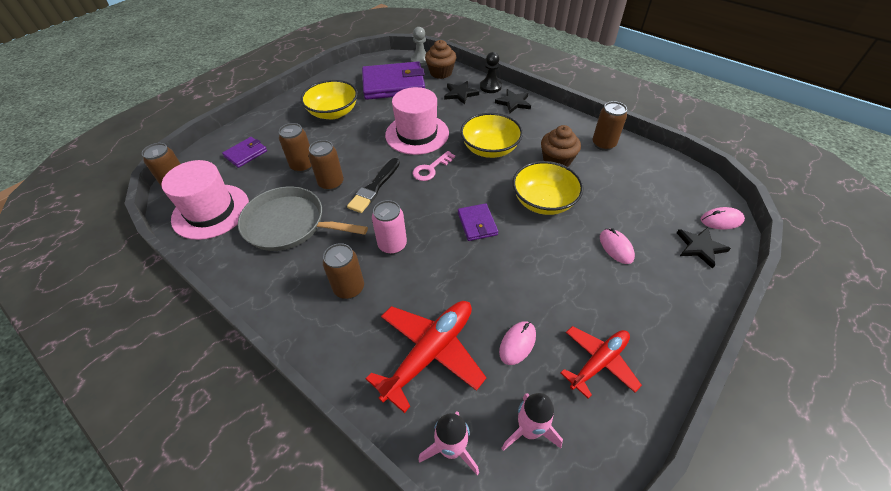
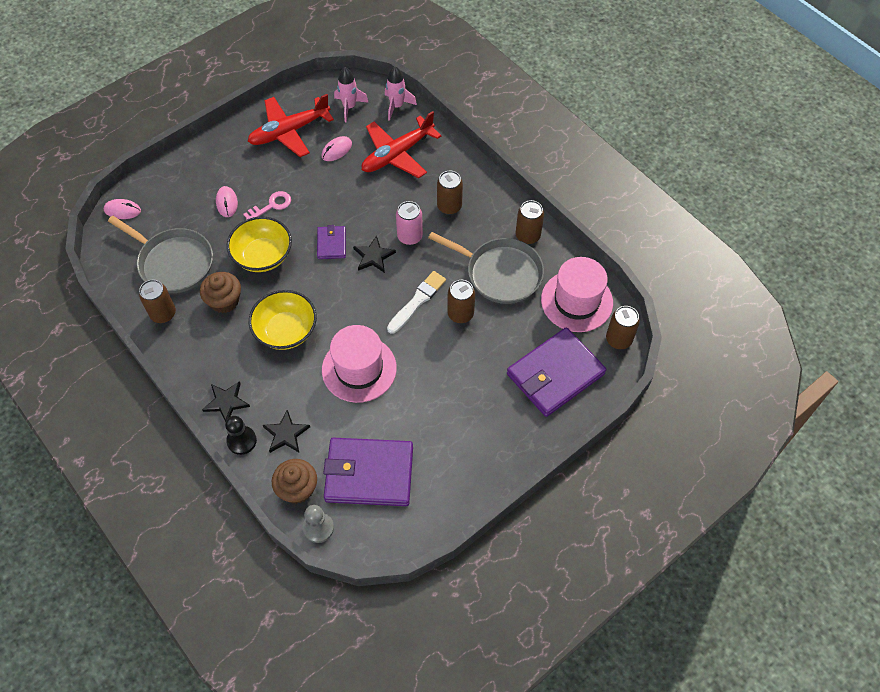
camera: 170 degrees left, 10 degrees up
purple wallet [222,137,267,168] -> purple wallet [507,327,606,417], size x2.04
brown can [279,123,312,173] -> brown can moved to [516,200,544,245]
yellow bowl [301,80,358,119] -> none
black brush [347,158,400,213] -> white brush [387,271,446,334]
pink key [413,151,455,181] -> pink key moved to [243,191,291,220]
red plane [560,326,642,399] -> red plane [248,94,334,157], size x1.50
black star [677,227,731,269] -> black star moved to [353,235,396,273]
none -> grey pan [108,216,213,293]

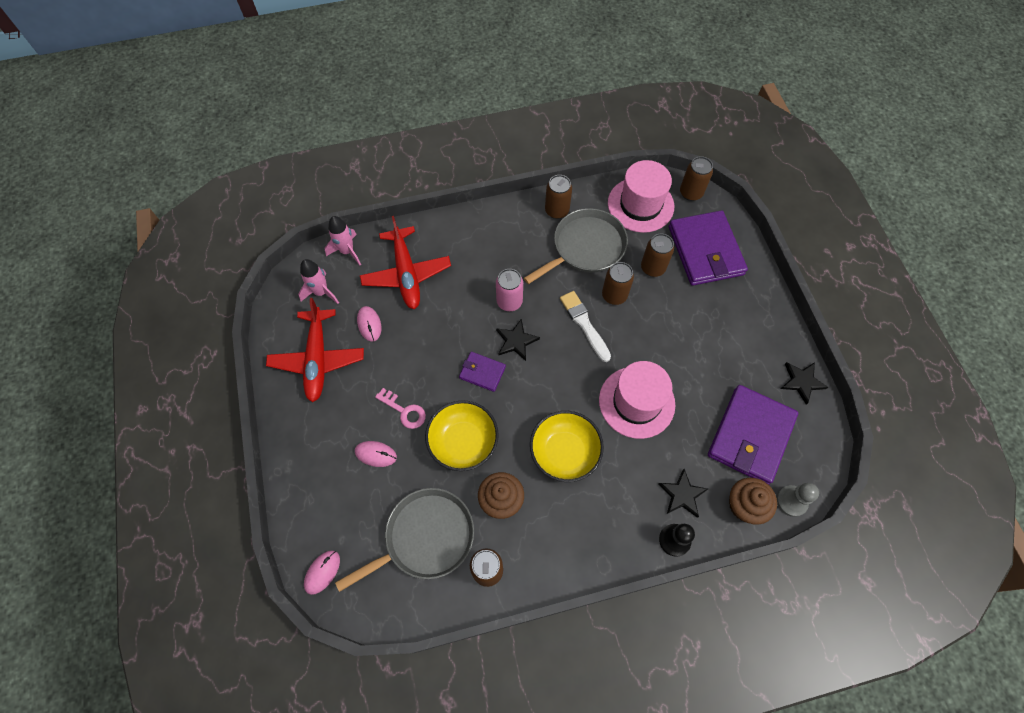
camera: 65 degrees left, 5 degrees up
black star [202,381,250,422] -> black star moved to [781,362,828,405]
pink key [243,191,291,220] -> pink key turned 135 degrees clockwise [375,388,426,429]
brown can [437,171,463,215] -> brown can moved to [641,234,674,277]

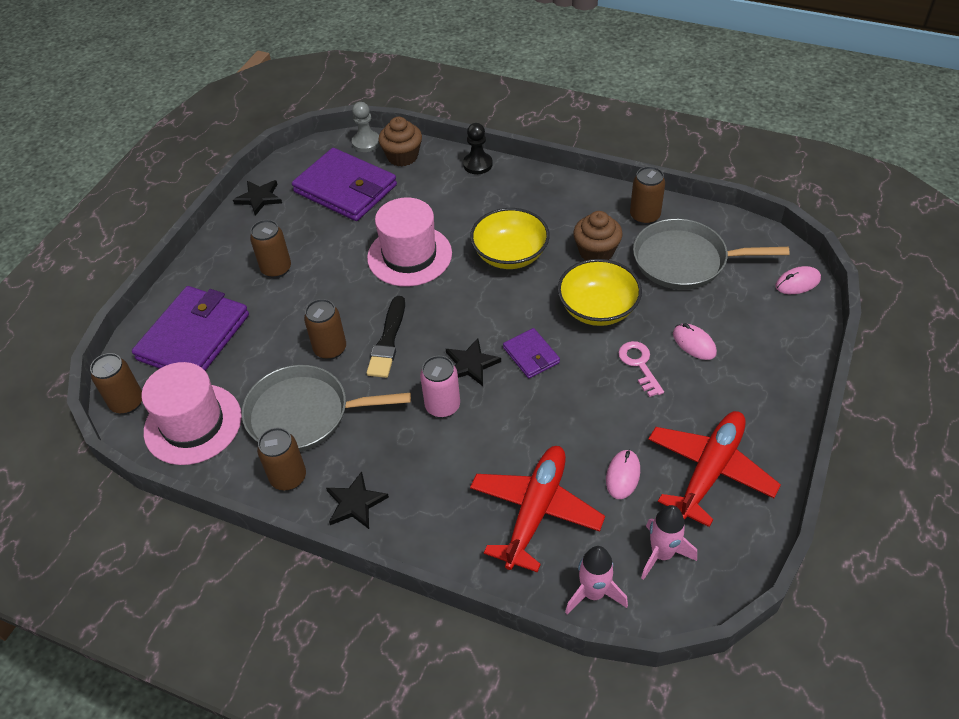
camera: 140 degrees left, 15 degrees down
white brush [560,291,611,362] -> black brush [367,296,405,378]
brown can [641,234,674,277] -> brown can moved to [250,220,291,278]
black star [658,469,708,518] -> black star moved to [326,471,389,529]
purple wallet [708,385,798,485] -> purple wallet turned 60 degrees clockwise [292,148,397,221]

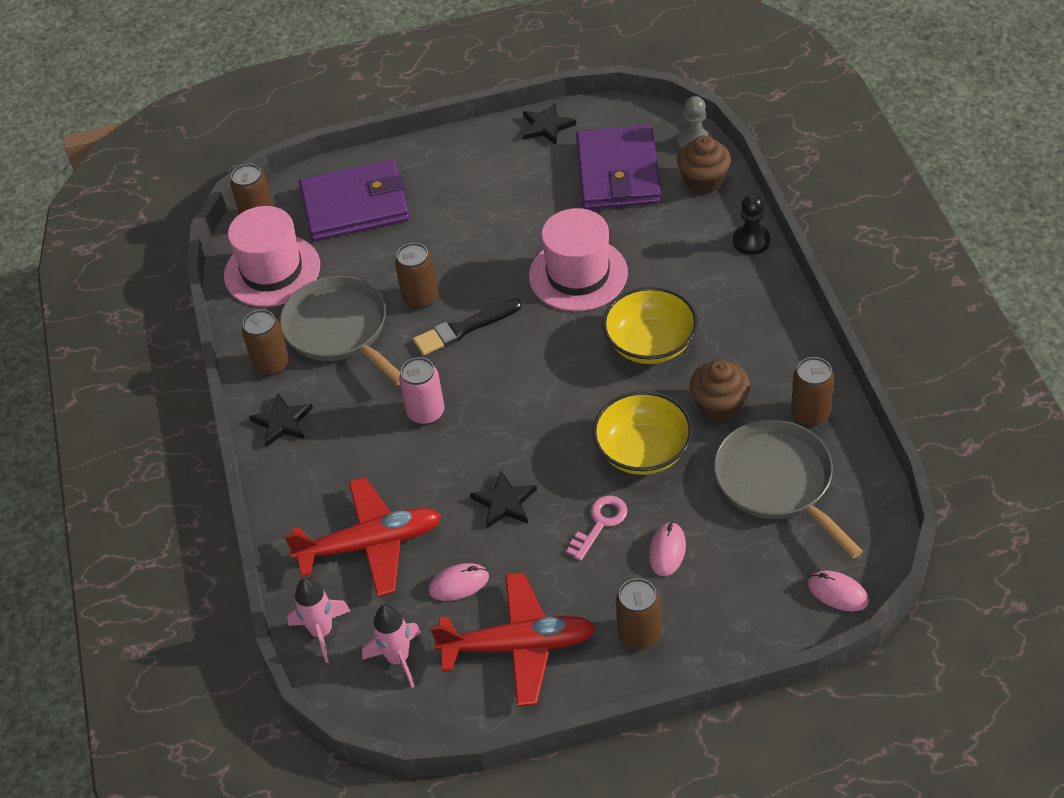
camera: 55 degrees right, 0 degrees up
brown can [250,220,291,278] -> brown can moved to [616,578,661,649]
black star [446,338,501,386] -> black star moved to [470,471,537,528]
purple wallet [503,328,560,378] -> none

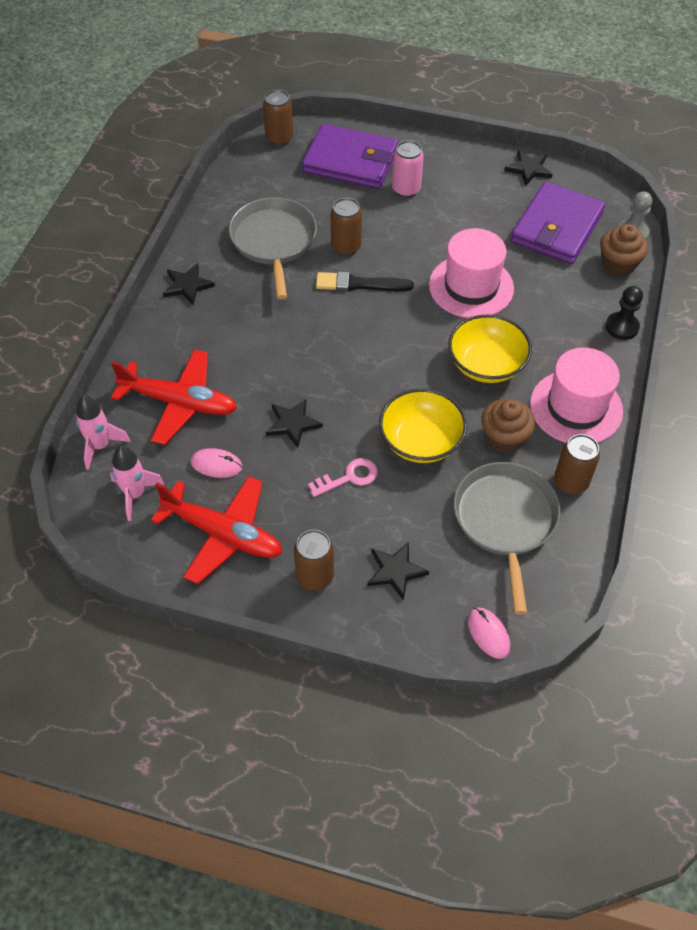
camera: 25 degrees right, 5 degrees up
pink hat [224,206,320,307] -> pink hat moved to [530,347,623,443]
brown can [242,310,289,376] -> none
pink can [399,357,444,425] -> pink can moved to [392,140,424,198]
pink mouse [649,522,686,576] -> none
none -> black star [367,542,429,601]

